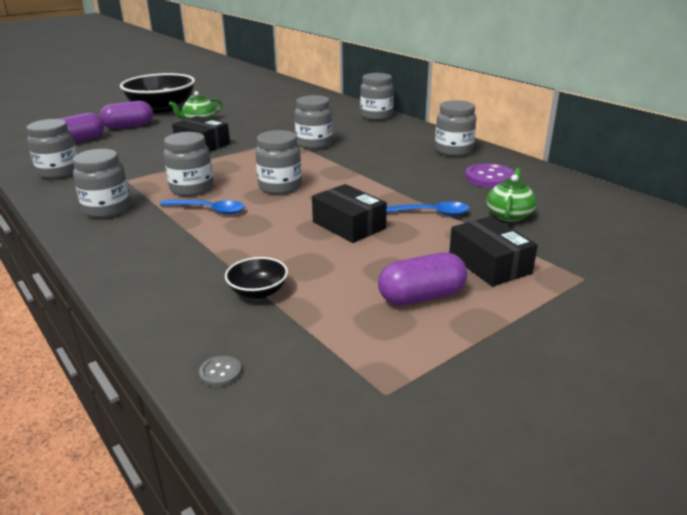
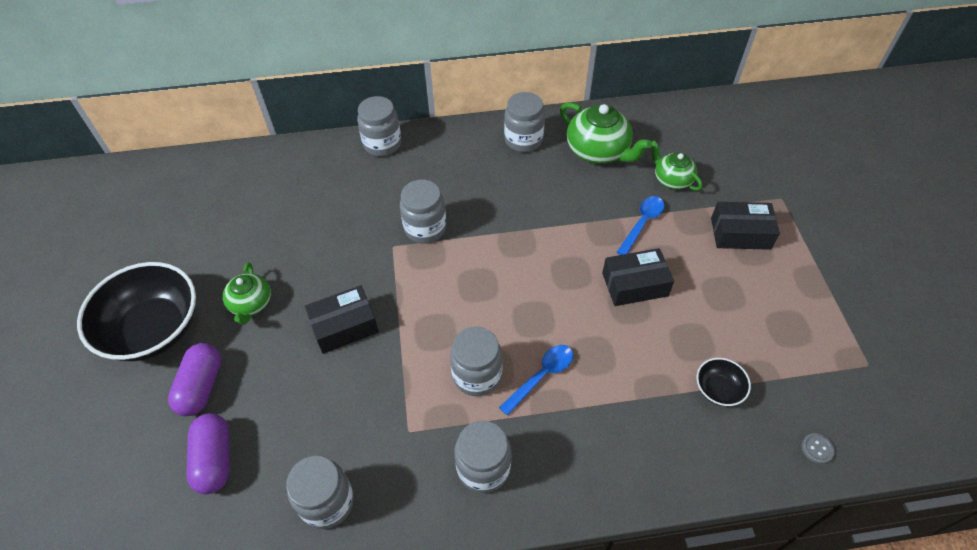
camera: 60 degrees left, 25 degrees up
grey jar [255,130,302,195] -> none
purple capsule [378,252,467,306] -> none
purple button [465,163,515,188] -> green teapot [560,102,652,164]

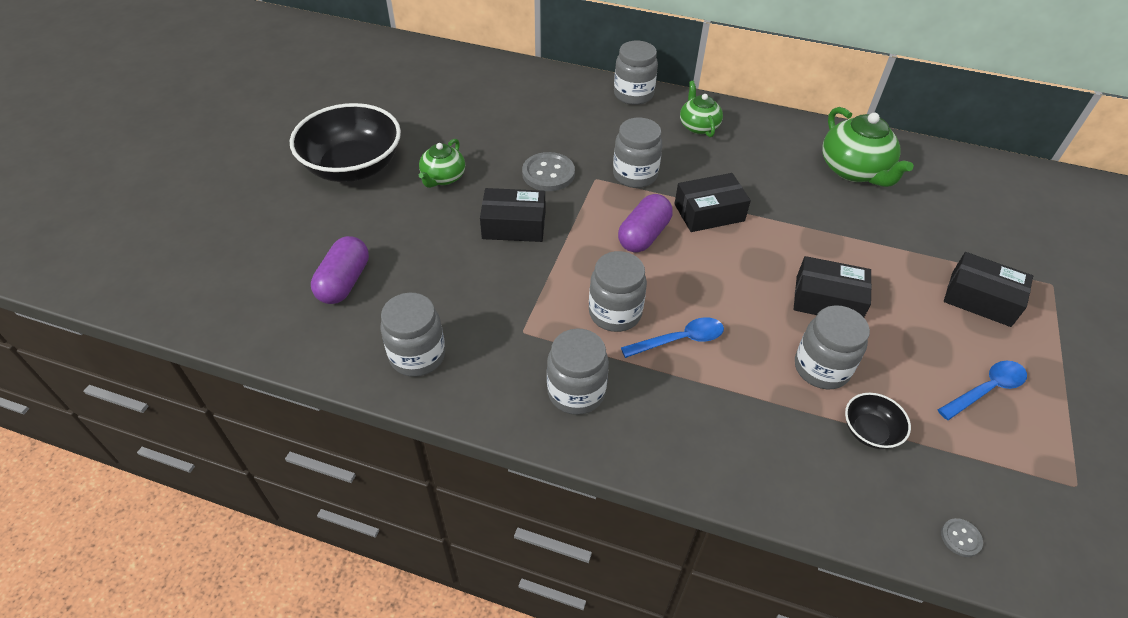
camera: 25 degrees right, 5 degrees down
purple capsule [168,343,221,416] -> purple capsule moved to [618,194,673,253]
grey jar [504,92,545,152] -> grey jar moved to [795,305,870,389]
blue spoon [617,196,664,255] -> blue spoon moved to [938,361,1027,420]
green teapot [652,140,702,191] -> green teapot moved to [680,81,723,137]
none -> grey button [522,152,575,191]
none -> black box [674,173,751,232]

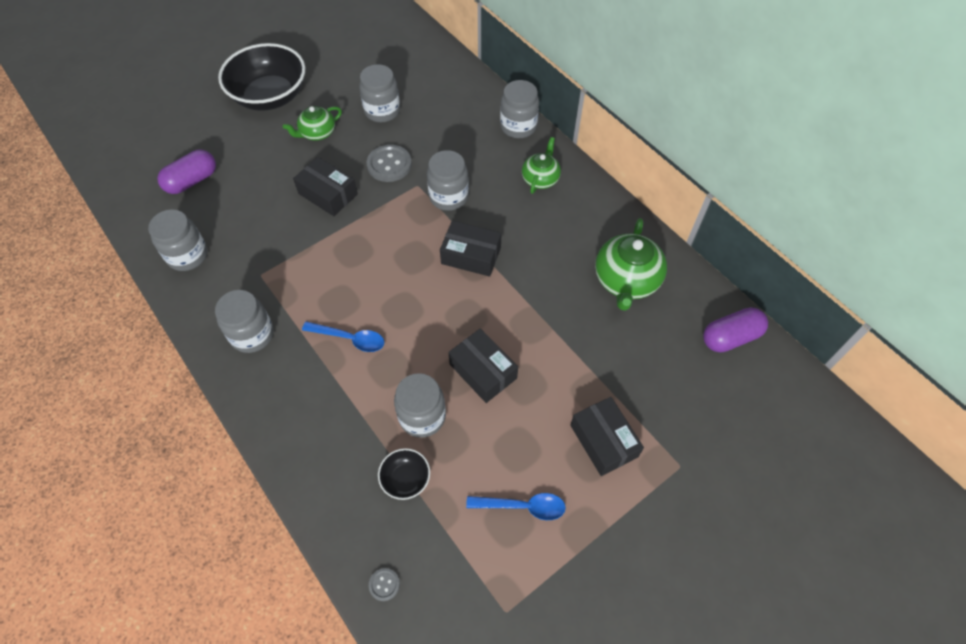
camera: 35 degrees right, 10 degrees up
grey jar [589,251,647,332] -> grey jar moved to [359,64,400,122]
purple capsule [618,194,673,253] -> purple capsule moved to [703,307,768,352]

